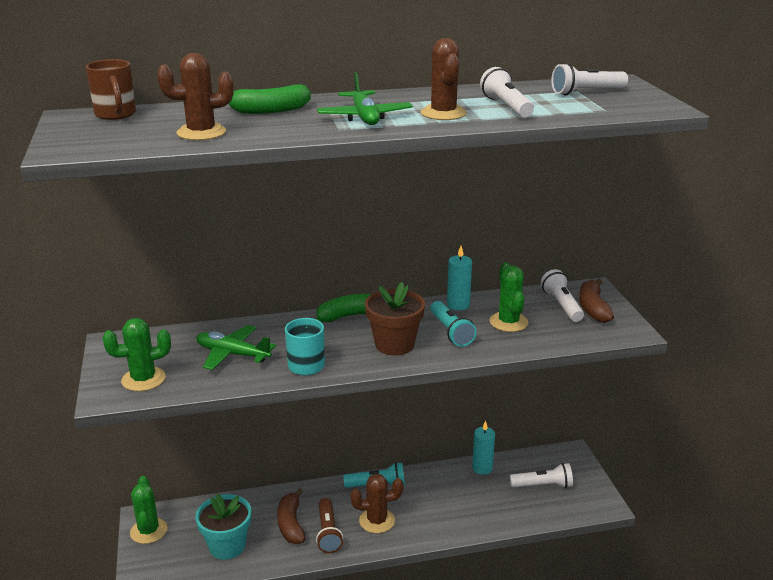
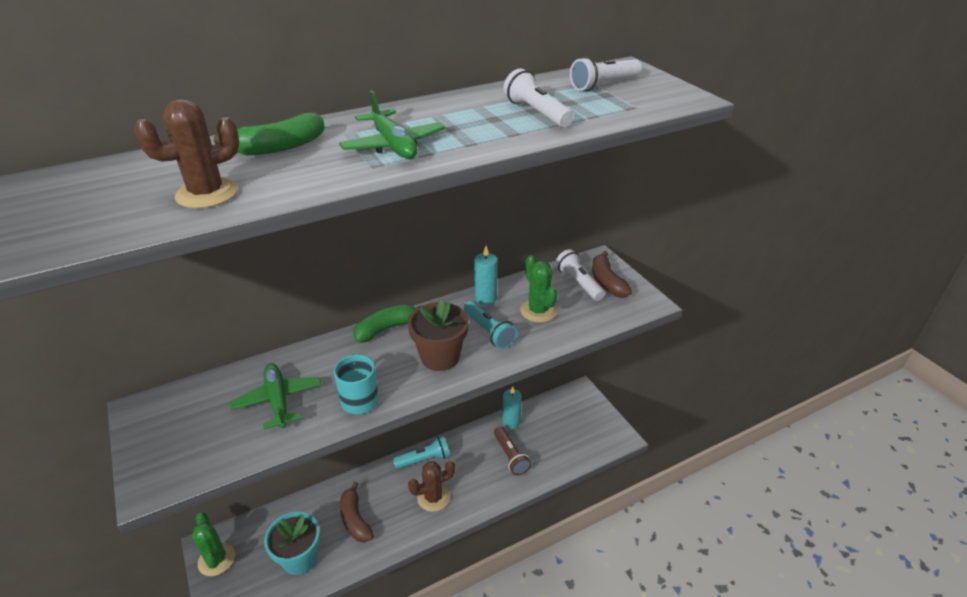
camera: 15 degrees left, 10 degrees up
brown mug [86,59,136,120] -> none
green cactus [103,318,171,391] -> none
green plane [196,325,276,370] -> green plane turned 60 degrees clockwise [230,363,322,429]
brown flashlight [316,498,343,553] -> brown flashlight moved to [494,426,531,475]
brown cactus [421,38,467,120] -> none
white flashlight [510,463,573,488] -> none

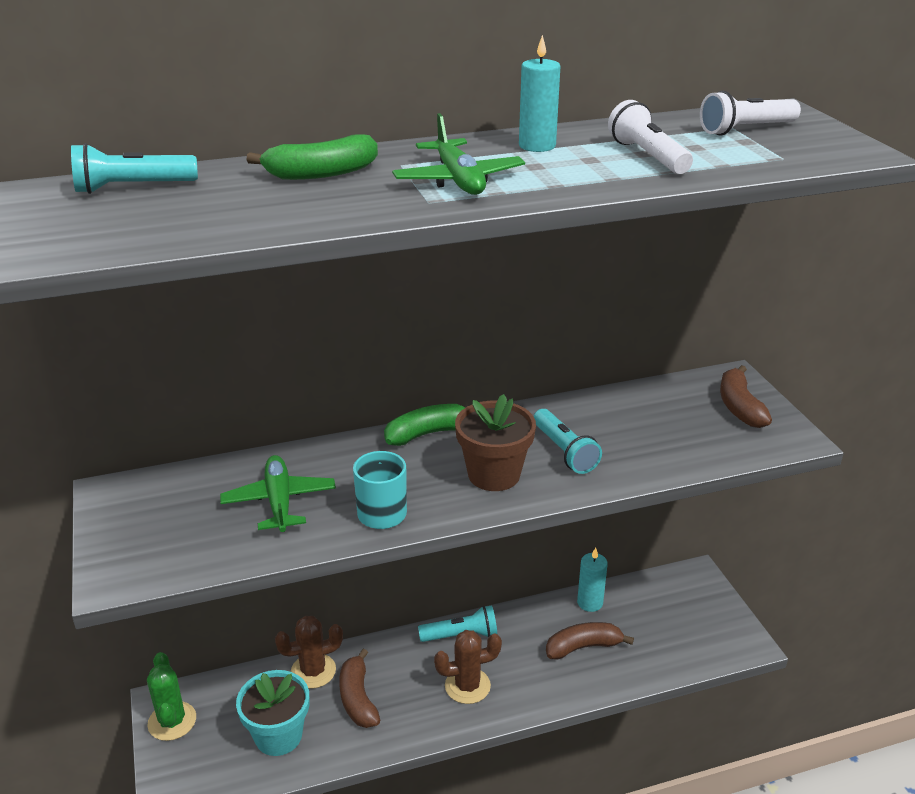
camera: 10 degrees right, 5 degrees down
brown cactus [134,99,239,209] -> brown cactus moved to [275,616,343,689]
turquoise candle [474,246,498,305] -> turquoise candle moved to [519,35,561,152]
brown flashlight [494,426,531,475] -> brown banana [546,622,634,660]
green cactus [520,256,557,323] -> none
white flashlight [556,249,605,301] -> none
none -> turquoise flashlight [71,143,198,194]

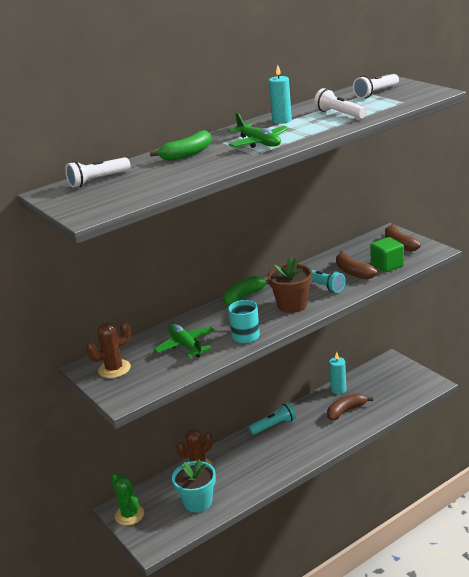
camera: 15 degrees left, 5 degrees down
turquoise flashlight [71,143,198,194] -> white flashlight [65,157,130,188]
brown banana [339,649,380,728] -> brown banana moved to [336,251,377,279]
brown cactus [434,630,502,704] -> brown cactus moved to [86,322,131,378]
none -> green cube [370,237,404,272]

